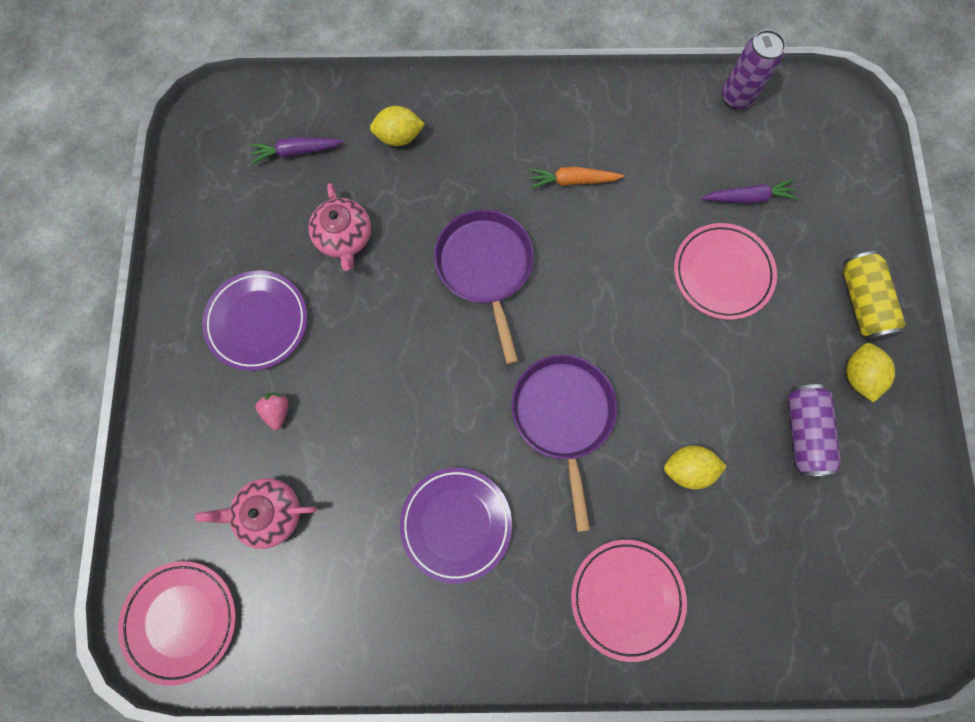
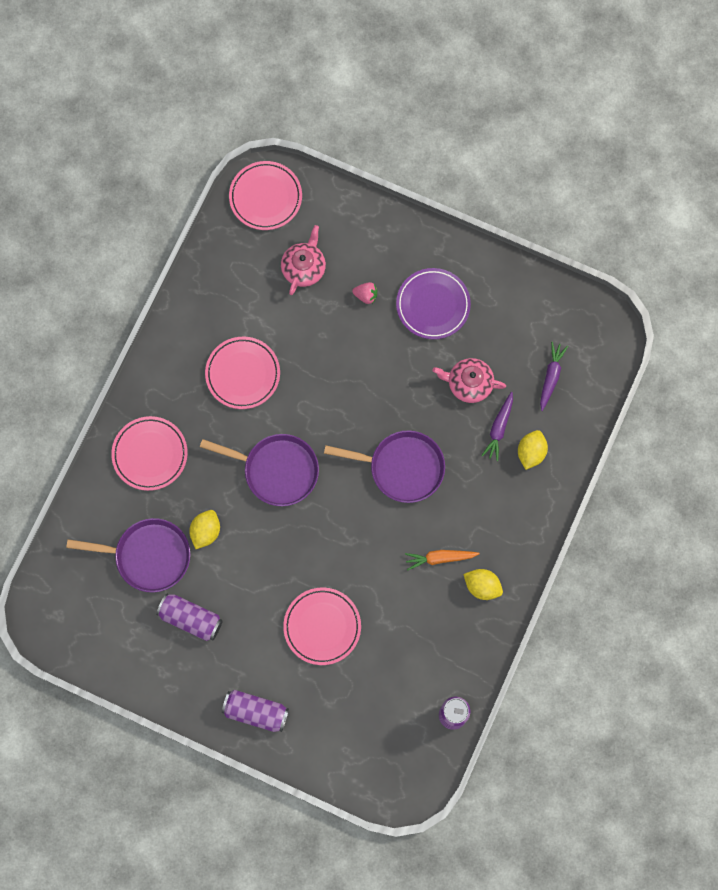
camera: 115 degrees right, 0 degrees up
purple plate [400,468,512,584] -> pink plate [205,337,280,409]
orange carrot [529,167,624,189] -> orange carrot turned 120 degrees counterclockwise [405,550,480,570]
purple carrot [702,179,799,204] -> purple carrot moved to [481,392,513,461]
yellow can [843,251,906,341] -> purple can [222,690,289,732]
yellow lemon [846,343,895,403] -> yellow lemon moved to [463,569,503,600]
none -> purple pan [66,518,191,592]

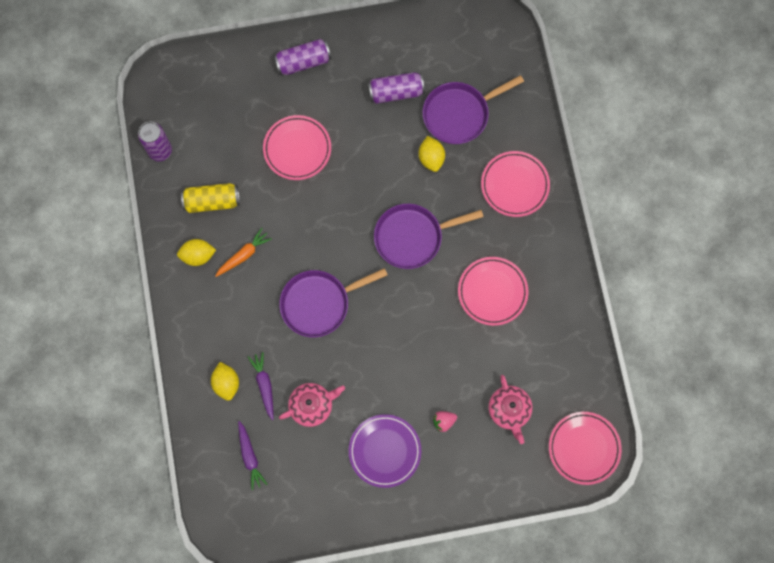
camera: 145 degrees right, 0 degrees up
none -> yellow can [181,183,240,213]

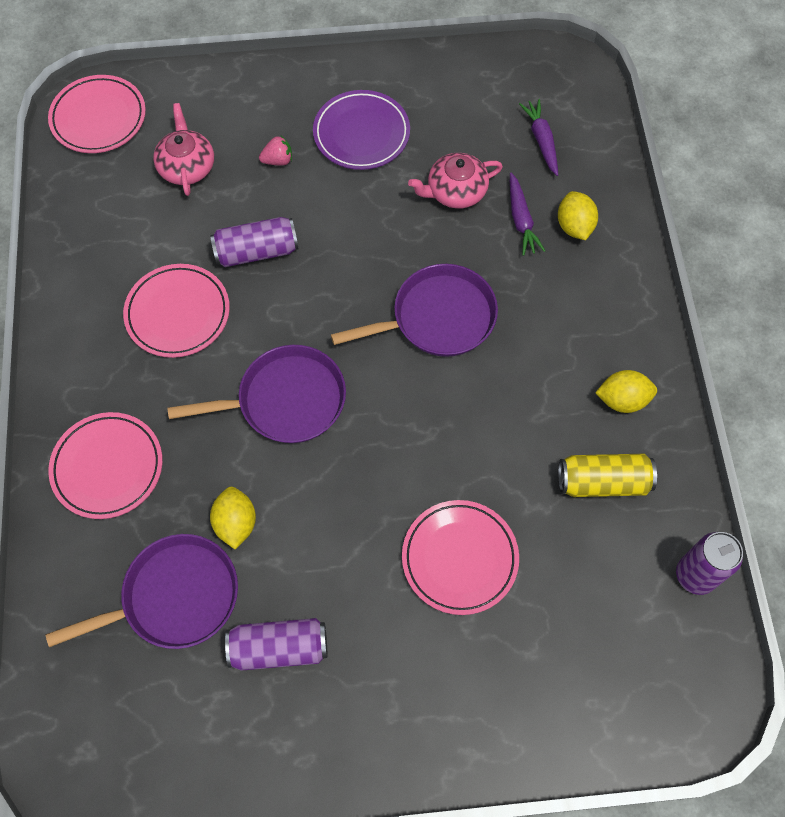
camera: 175 degrees left, 10 degrees down
orange carrot [215,228,272,277] -> none
purple can [274,39,331,75] -> purple can moved to [210,217,299,267]

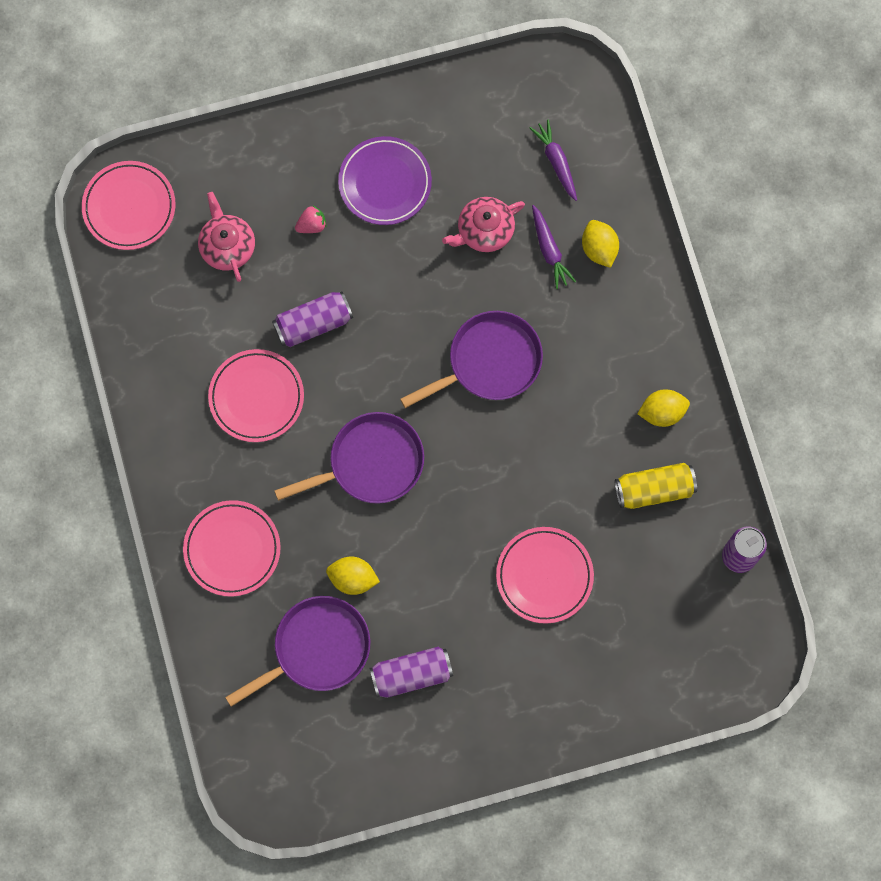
camera: 10 degrees left, 10 degrees up
yellow lemon [210,487,256,549] -> yellow lemon turned 60 degrees counterclockwise [326,557,380,595]

